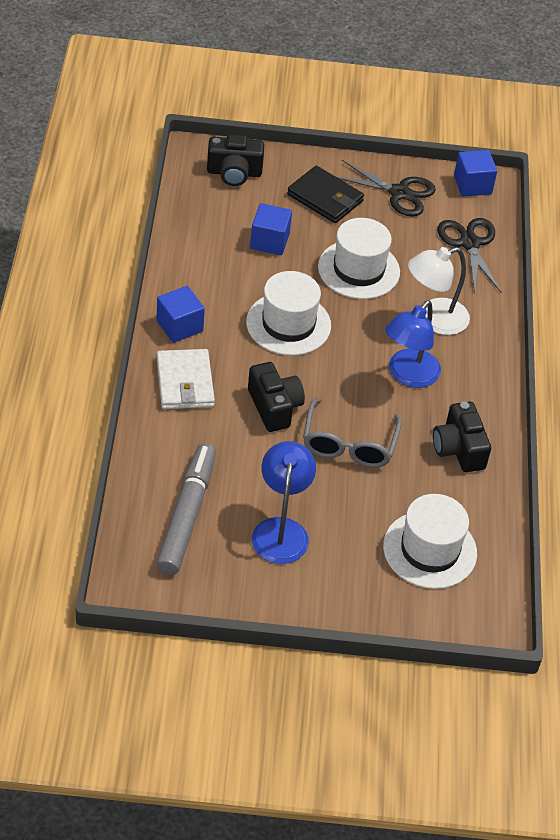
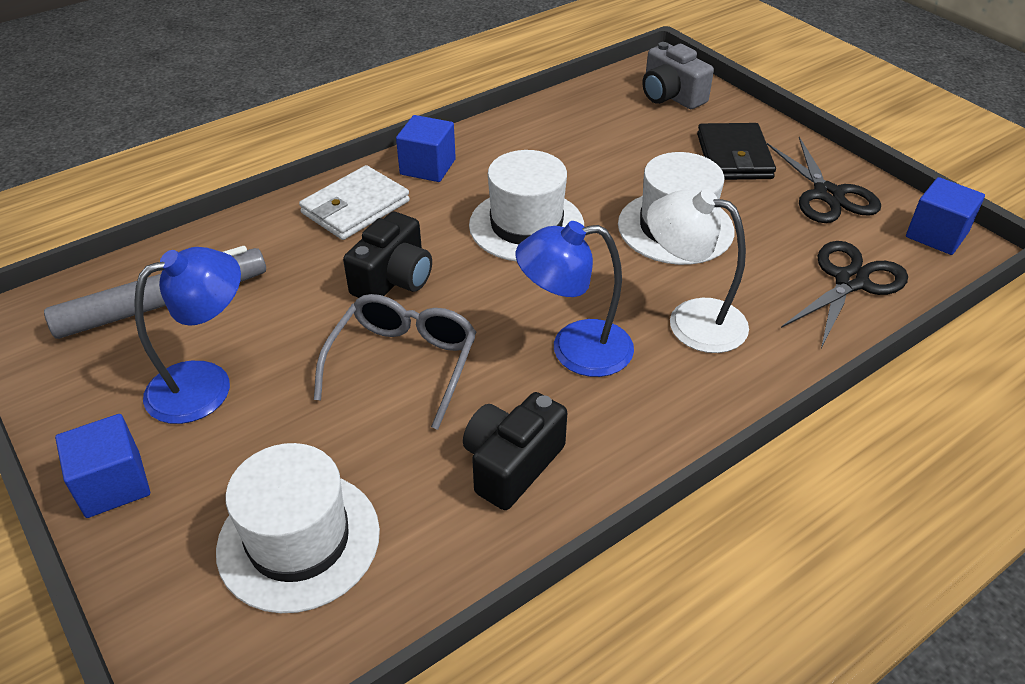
camera: 55 degrees right, 5 degrees down
black camera [207,134,264,186] -> grey camera [642,42,714,109]
blue cube [250,203,292,255] -> blue cube moved to [55,414,150,518]
grey glasses [303,398,402,468] -> grey glasses turned 135 degrees clockwise [314,294,476,430]

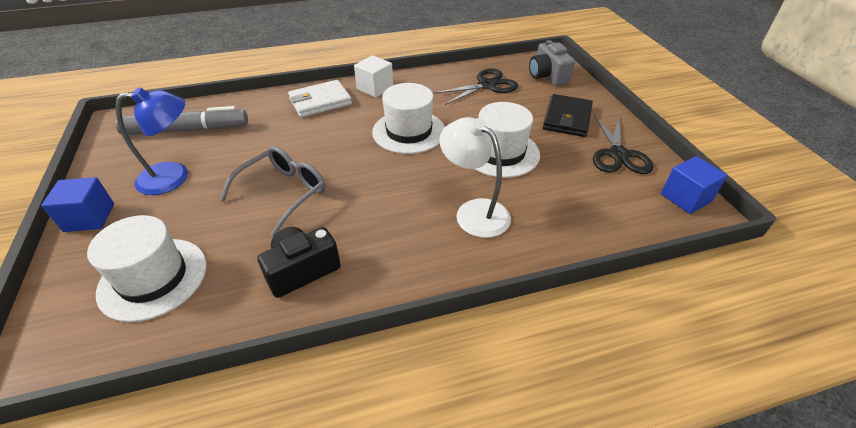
camera: 20 degrees right, 0 degrees up
black camera [343,212,432,298] -> none
blue cube [396,115,456,182] -> white cube [354,55,393,98]
blue lamp [516,221,634,377] -> none
black scissors [781,241,908,348] -> black scissors moved to [433,68,518,105]

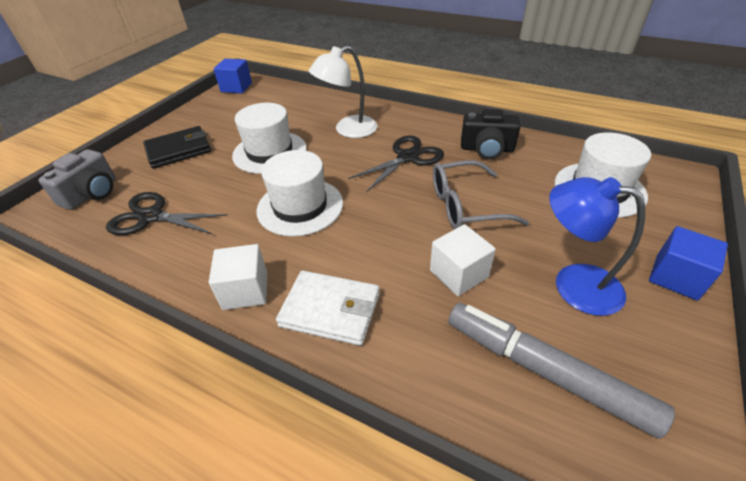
camera: 135 degrees left, 0 degrees up
white lamp [439,117,511,238] -> white lamp turned 60 degrees clockwise [309,45,378,138]
black scissors [593,115,653,174] -> black scissors moved to [348,135,444,192]
none -> white cube [430,224,496,296]

